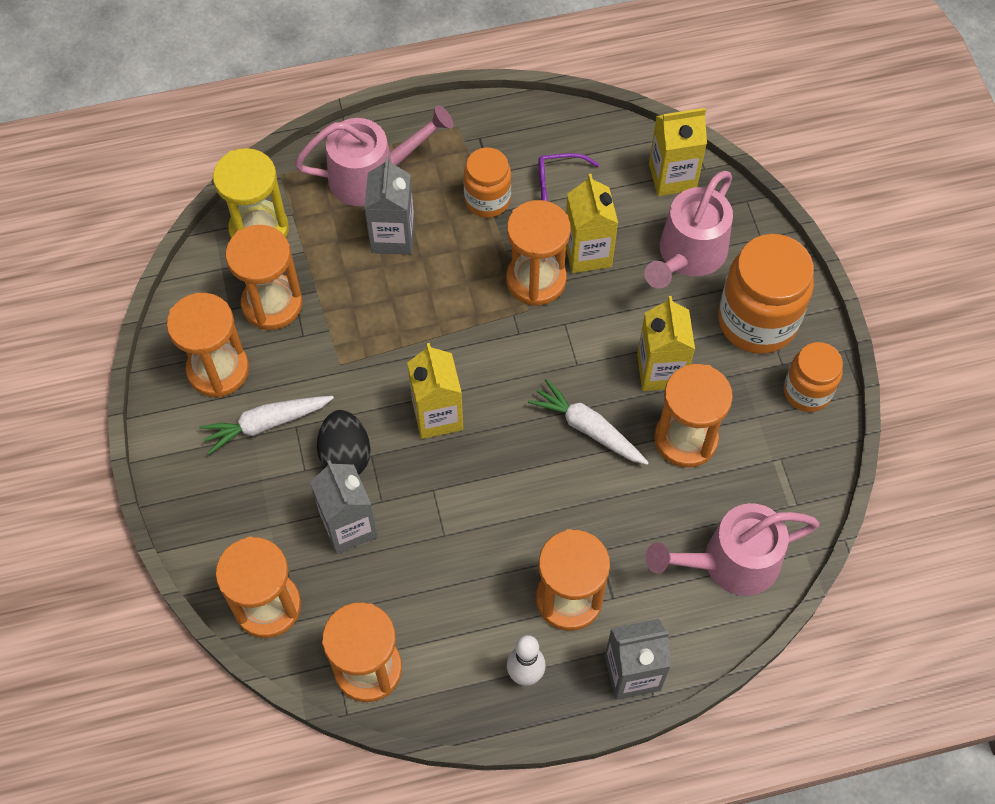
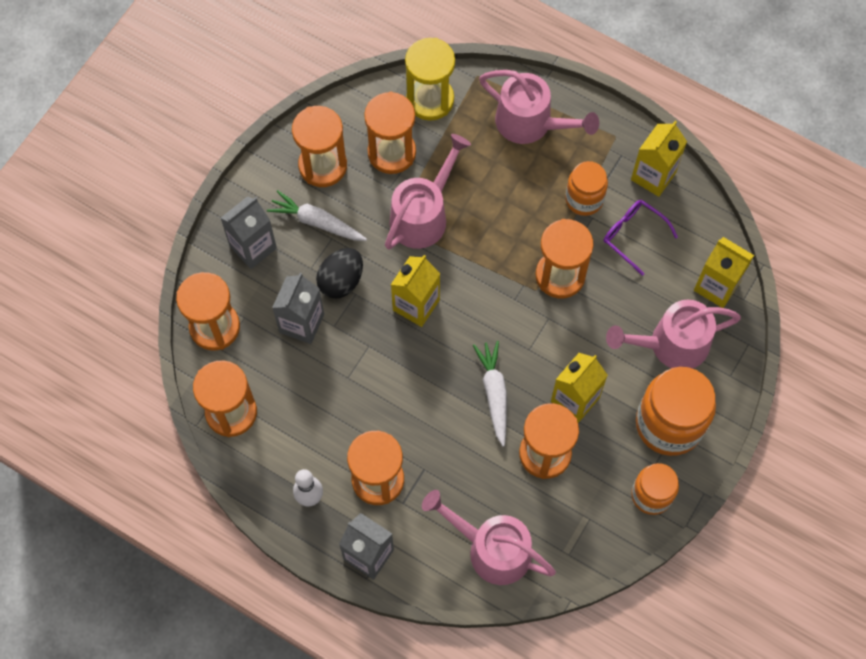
camera: 45 degrees right, 5 degrees up
grey carton [364,156,415,255] -> grey carton moved to [220,196,277,269]
yellow carton [566,174,618,273] -> yellow carton moved to [631,121,687,197]
none -> pink watering can [385,134,471,249]

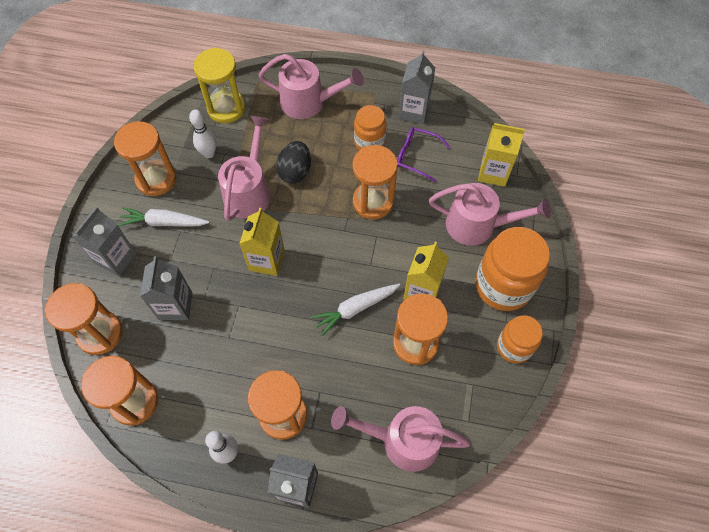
camera: 20 degrees left, 5 degrees down
black egg [316,248,363,299] -> black egg moved to [276,141,311,184]
orange hourglass [364,91,416,174] -> white bowling pin [189,110,217,158]
white carrot [473,341,507,447] -> white carrot turned 90 degrees counterclockwise [311,284,400,336]
pink watering can [606,300,741,369] -> pink watering can turned 135 degrees counterclockwise [429,183,551,246]
yellow carton [631,121,687,197] -> grey carton [399,51,435,124]

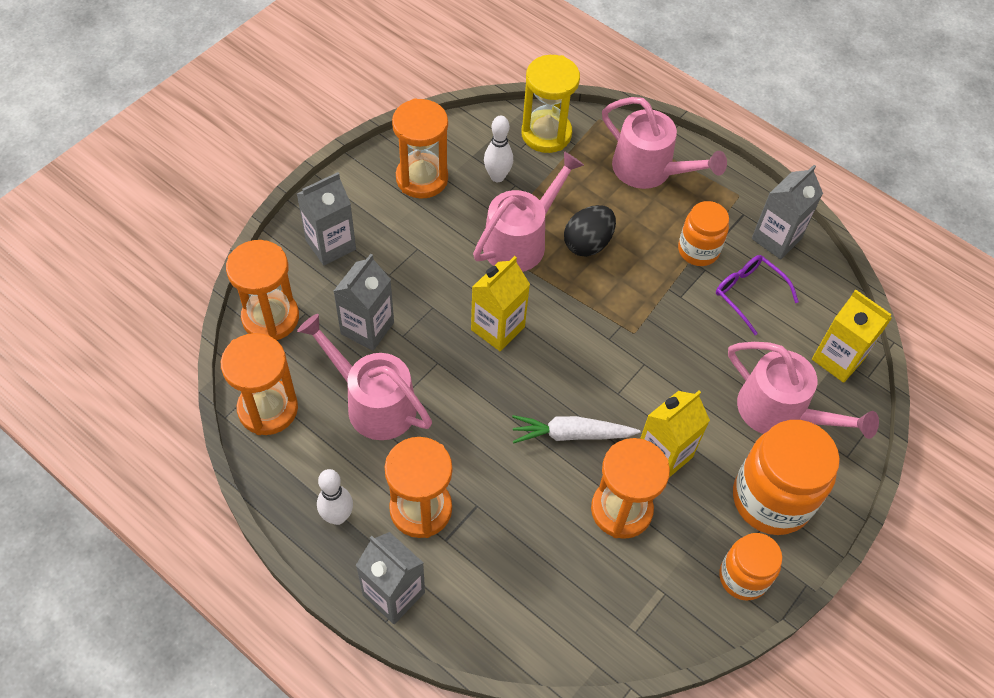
camera: 25 degrees right, 5 degrees down
white carrot [118,207,209,227] -> none
pink watering can [331,406,471,472] -> pink watering can moved to [297,314,432,440]
orange hourglass [352,145,398,220] -> none

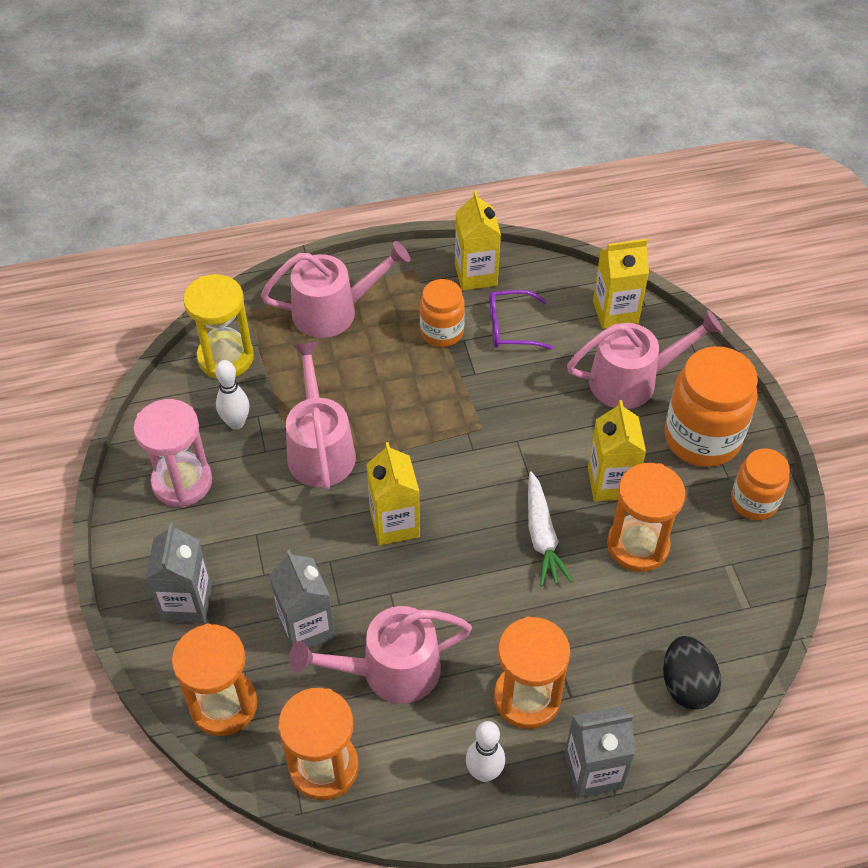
camera: 50 degrees left, 5 degrees down
orange hourglass [392,99,448,199] -> pink hourglass [133,399,212,508]
white carrot [512,415,640,443] -> white carrot turned 45 degrees counterclockwise [528,471,573,586]
black egg [564,205,616,257] -> black egg moved to [663,636,721,710]
grey carton [752,165,823,259] -> yellow carton [455,190,501,291]

